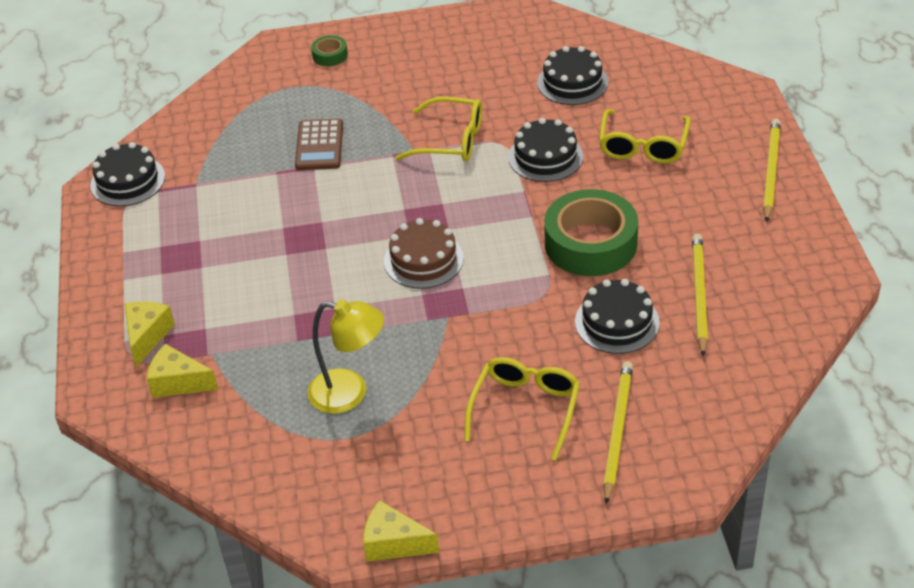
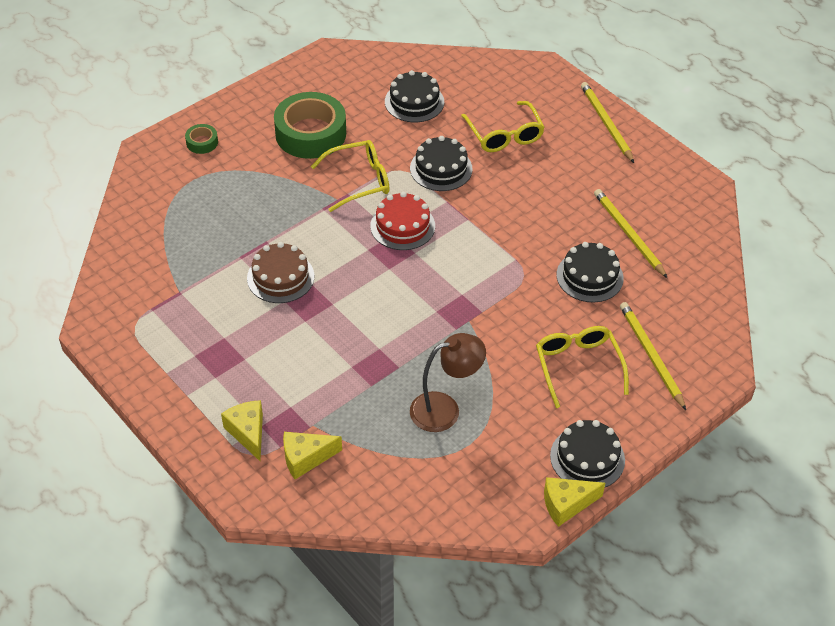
camera: 35 degrees left, 5 degrees up
black cake [90,142,165,206] -> black cake moved to [550,420,625,487]
brown calculator [295,118,343,170] -> none
yellow lamp [307,299,384,414] -> brown lamp [410,333,486,432]
brown cake [384,218,464,289] -> brown cake moved to [247,242,314,303]
green tape [544,189,638,276] -> green tape moved to [274,92,346,159]
none -> red cake [370,192,435,250]

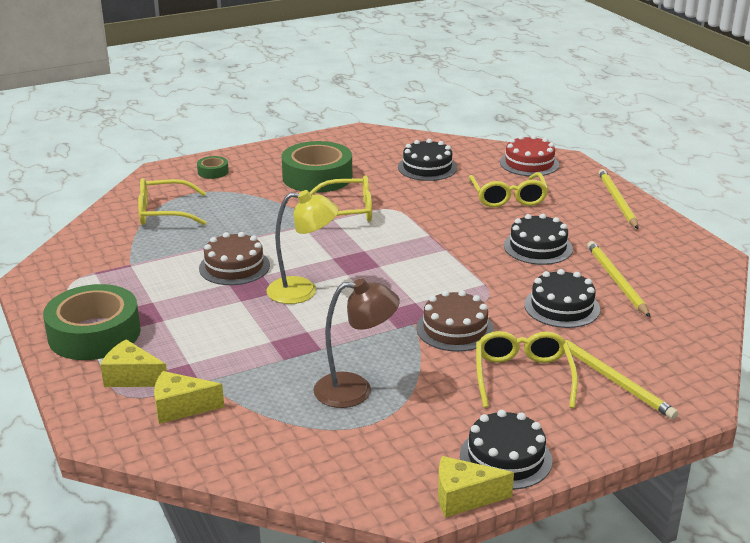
camera: 15 degrees right, 20 degrees down
yellow cheese [221,400,263,461] -> yellow cheese turned 60 degrees counterclockwise [100,339,167,387]
red cake [370,192,435,250] -> red cake moved to [500,135,559,176]
black cake [410,136,473,191] -> black cake moved to [504,214,573,265]
yellow pencil [620,302,686,410] -> yellow pencil turned 150 degrees clockwise [563,338,678,419]
none -> green tape [43,284,141,360]
none -> yellow glasses [138,178,207,225]
none -> yellow lamp [267,190,339,304]
none -> brown cake [416,290,494,352]

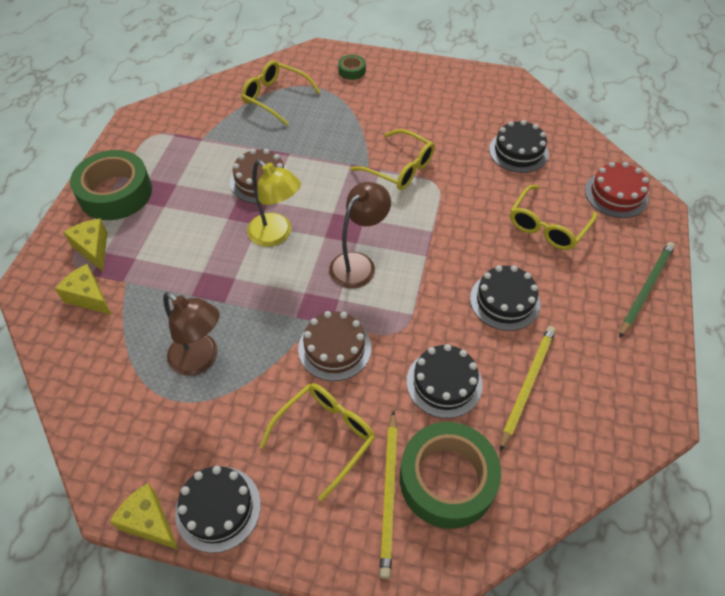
camera: 40 degrees right, 25 degrees up
green tape [282,141,352,193] -> green tape moved to [400,422,501,529]
yellow pencil [598,169,638,229] -> green pencil [619,242,675,338]
none -> brown lamp [329,182,391,289]

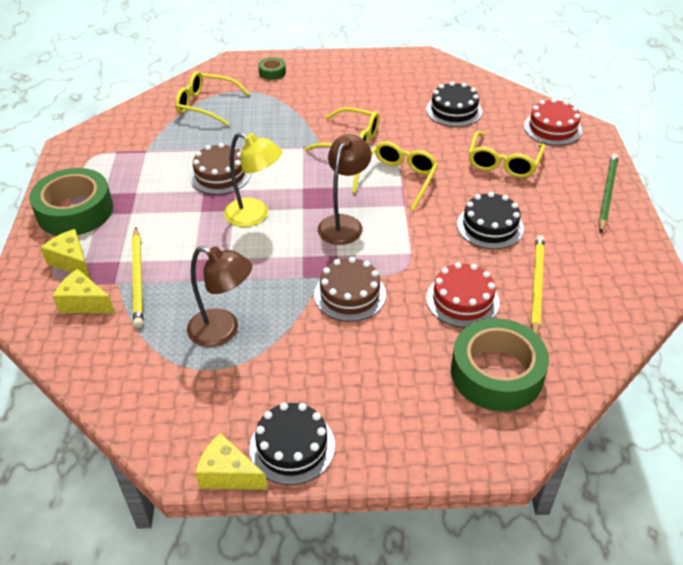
camera: 15 degrees left, 10 degrees down
yellow glasses [260,383,375,501] -> yellow glasses moved to [352,141,438,211]
yellow pencil [379,411,398,579] -> yellow pencil moved to [132,228,143,328]
black cake [407,344,483,418] -> red cake [426,262,500,328]

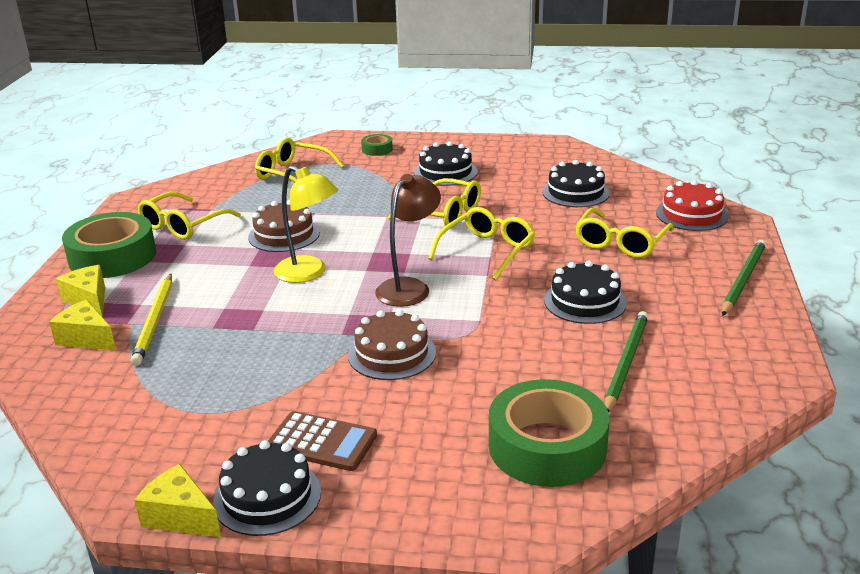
camera: 10 degrees right, 15 degrees down
brown lamp [187,246,252,347] -> none
red cake [426,262,500,328] -> none
yellow pencil [531,235,545,335] -> green pencil [605,311,648,413]
none -> yellow glasses [138,192,241,240]
none -> brown calculator [268,411,377,471]
none -> black cake [414,141,477,186]

